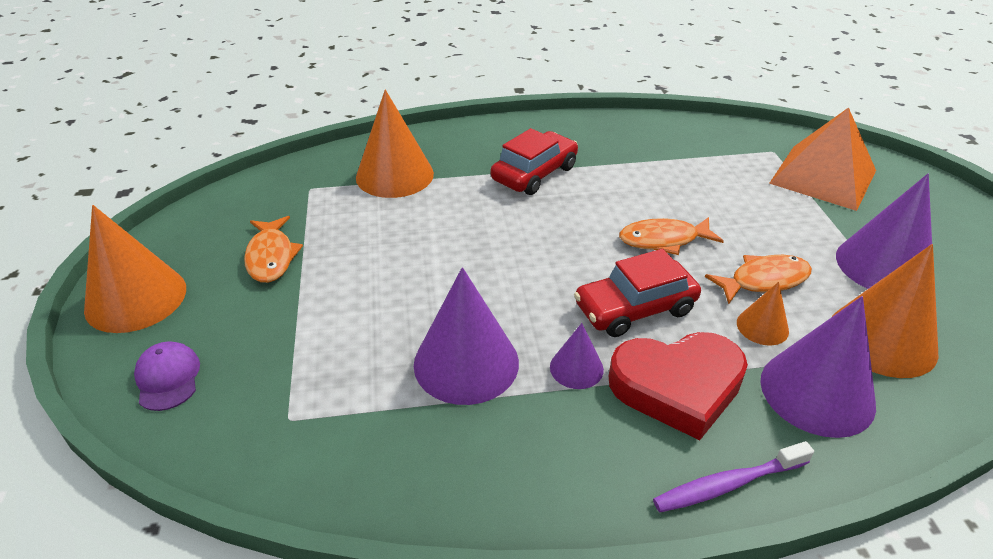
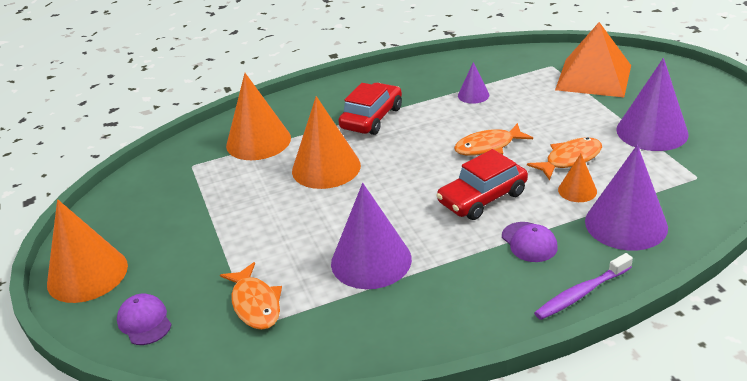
camera: 10 degrees left, 5 degrees down
orange fish [244,216,303,283] -> orange fish moved to [220,262,282,330]
purple cone [550,323,604,389] -> purple cone moved to [458,62,489,104]
red heart [609,332,748,440] -> purple cap [502,222,558,262]
orange cone [832,244,938,378] -> orange cone moved to [292,96,361,189]

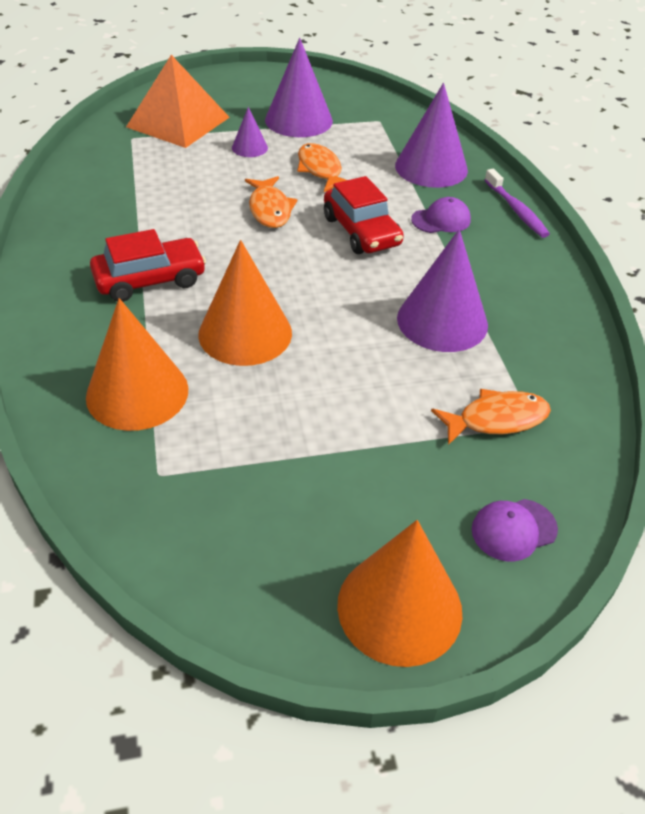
camera: 85 degrees left, 10 degrees up
red car [339,83,402,135] -> red car turned 120 degrees clockwise [90,229,206,302]
purple cone [458,62,489,104] -> purple cone moved to [232,107,268,157]
orange cone [558,154,597,202] -> none

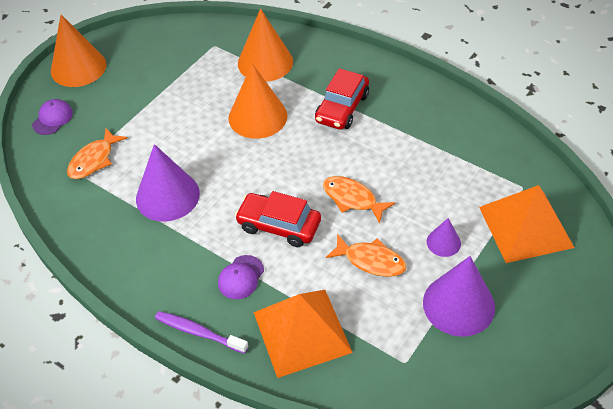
camera: 140 degrees right, 5 degrees up
purple cone [395,83,468,188] -> orange pyramid [254,290,353,378]

